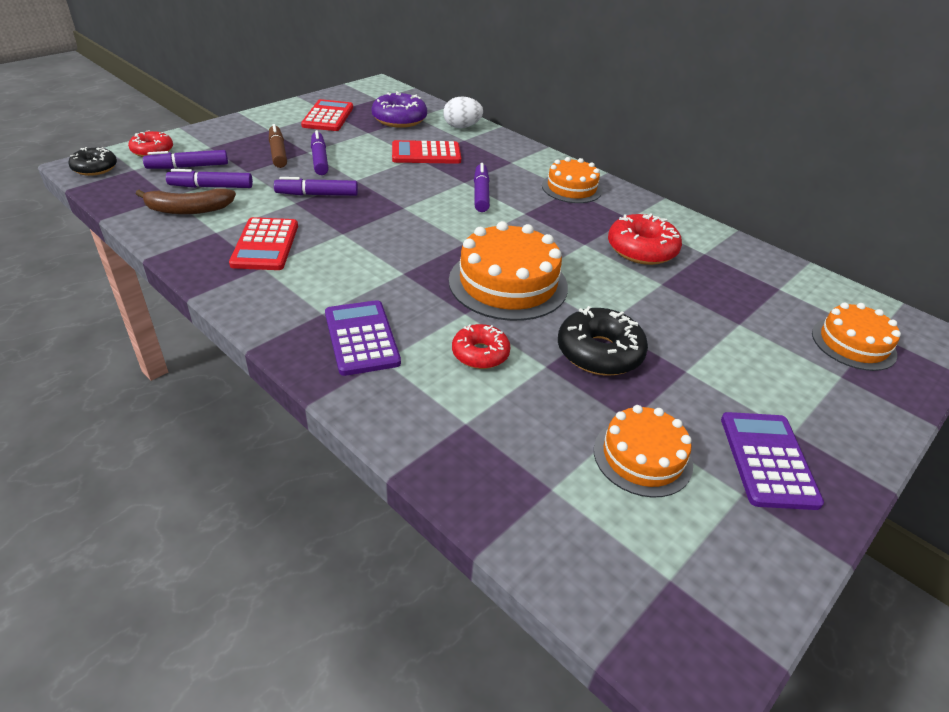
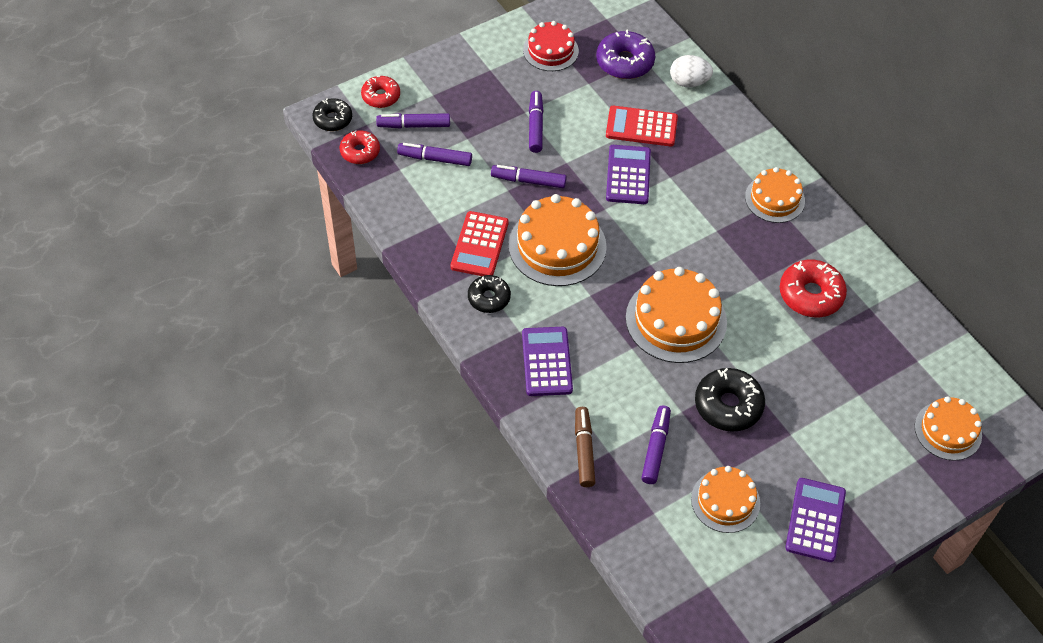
camera: 15 degrees right, 15 degrees up
brown banana [136,188,236,215] -> none
brown marker [269,124,287,168] -> brown marker moved to [575,407,595,487]
red calculator [301,99,353,131] -> red cake [523,21,579,71]
red donut [452,324,511,369] -> red donut moved to [340,130,380,164]
purple marker [474,163,490,212] -> purple marker moved to [641,405,671,484]
none -> black donut [468,275,511,313]
none -> orange cake [509,194,607,286]
none -> purple calculator [606,145,651,204]

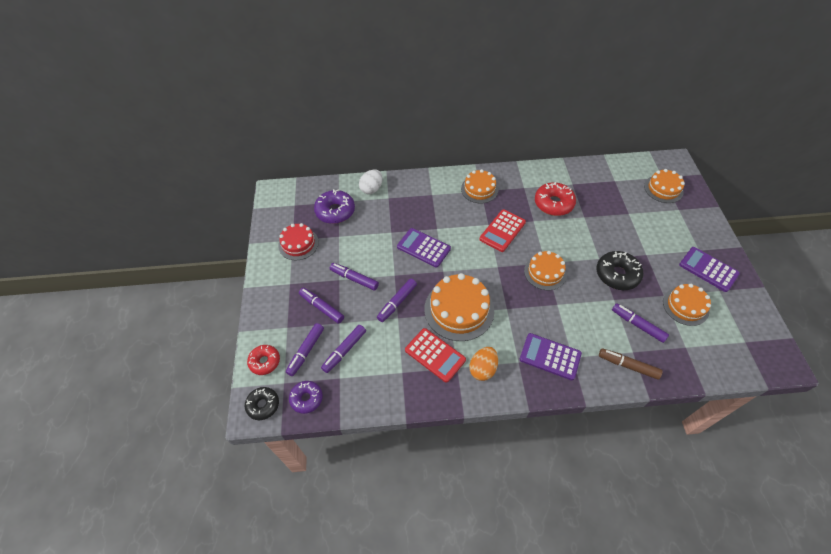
camera: 60 degrees left, 0 degrees up
red donut [340,130,380,164] -> purple donut [289,381,323,414]
black donut [468,275,511,313] -> orange egg [469,347,498,381]
red calculator [606,106,678,146] -> red calculator moved to [479,209,526,252]
orange cake [626,267,727,363] -> orange cake [524,251,567,290], size x0.63
none -> purple marker [299,288,344,324]

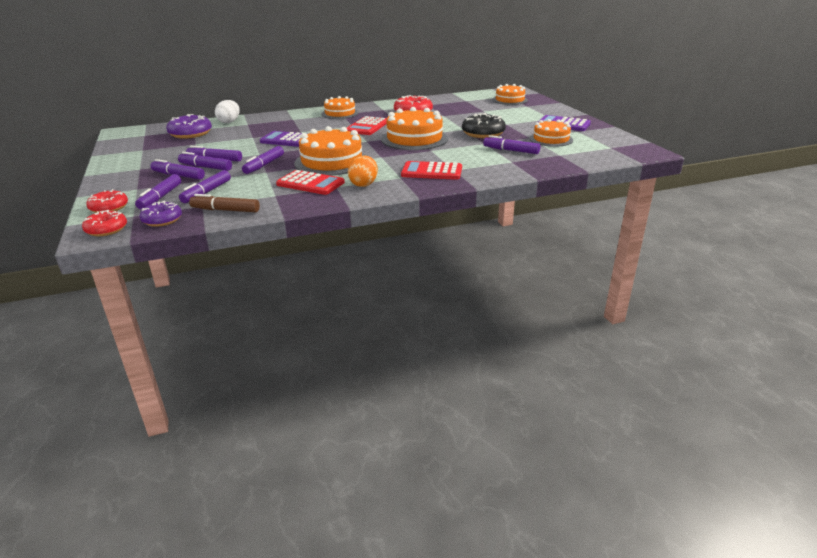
camera: 15 degrees left, 25 degrees down
black donut [245,387,279,420] -> red donut [82,210,127,236]
red cake [278,223,319,260] -> none
purple calculator [520,333,582,380] -> red calculator [401,161,462,180]
orange cake [524,251,567,290] -> orange cake [381,107,448,150], size x1.59
brown marker [599,348,663,380] -> brown marker moved to [189,194,260,212]
none -> purple marker [178,152,232,171]

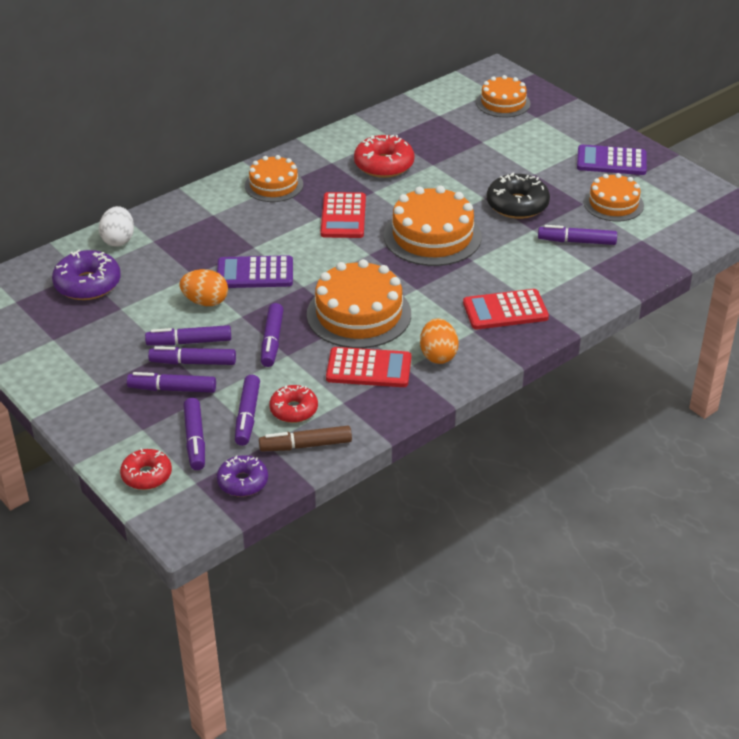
camera: 20 degrees left, 10 degrees up
red donut [82,210,127,236] -> red donut moved to [269,385,318,423]
none -> orange egg [180,269,228,306]

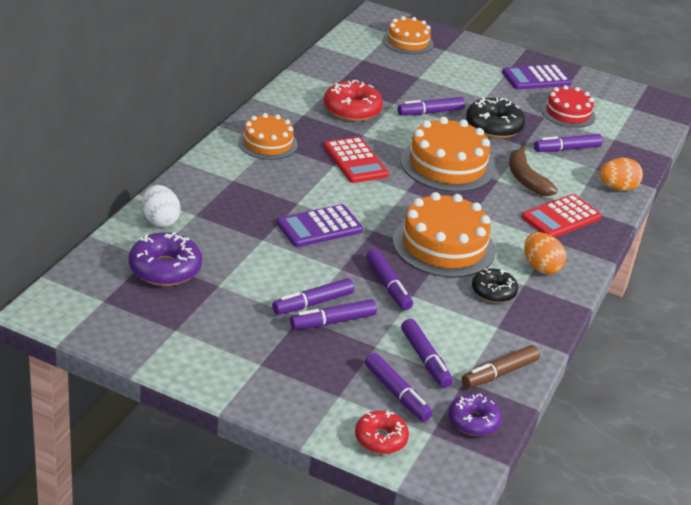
camera: 30 degrees left, 5 degrees down
purple marker [127,372,216,393] -> purple marker moved to [398,97,465,116]
orange egg [180,269,228,306] -> orange egg moved to [600,158,643,191]
red donut [269,385,318,423] -> none
red calculator [326,347,411,387] -> black donut [472,268,518,303]
orange cake [584,173,644,222] -> red cake [541,85,595,128]
none -> brown banana [509,145,558,196]

